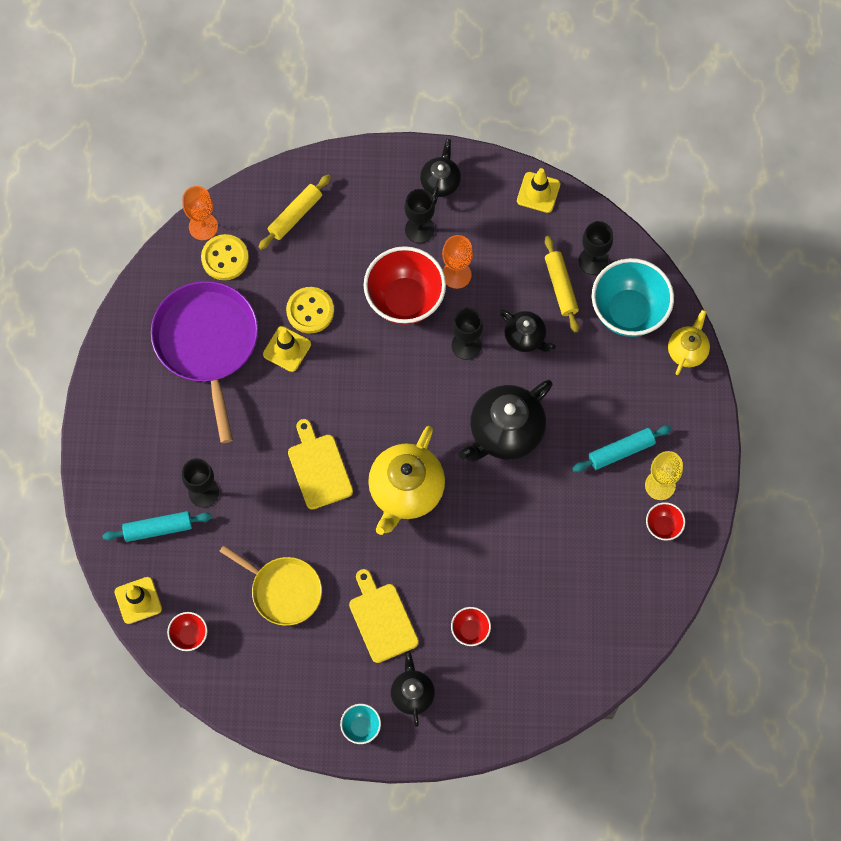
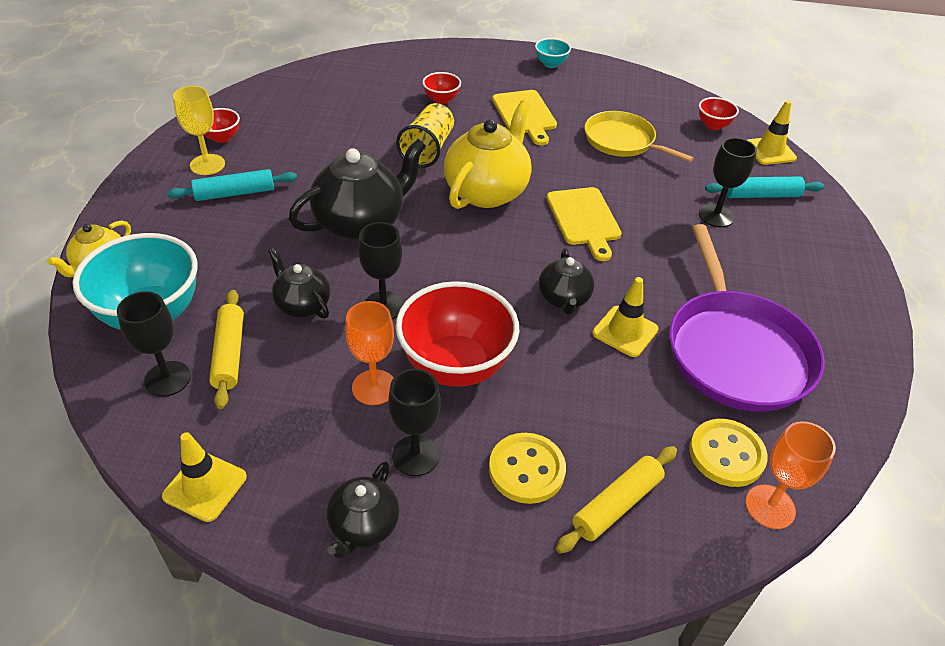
camera: 175 degrees left, 25 degrees down
yellow button [286,287,334,333] -> yellow button moved to [489,433,566,504]
black teapot [391,651,435,727] -> black teapot moved to [539,248,594,315]
none -> yellow cup [396,103,454,168]

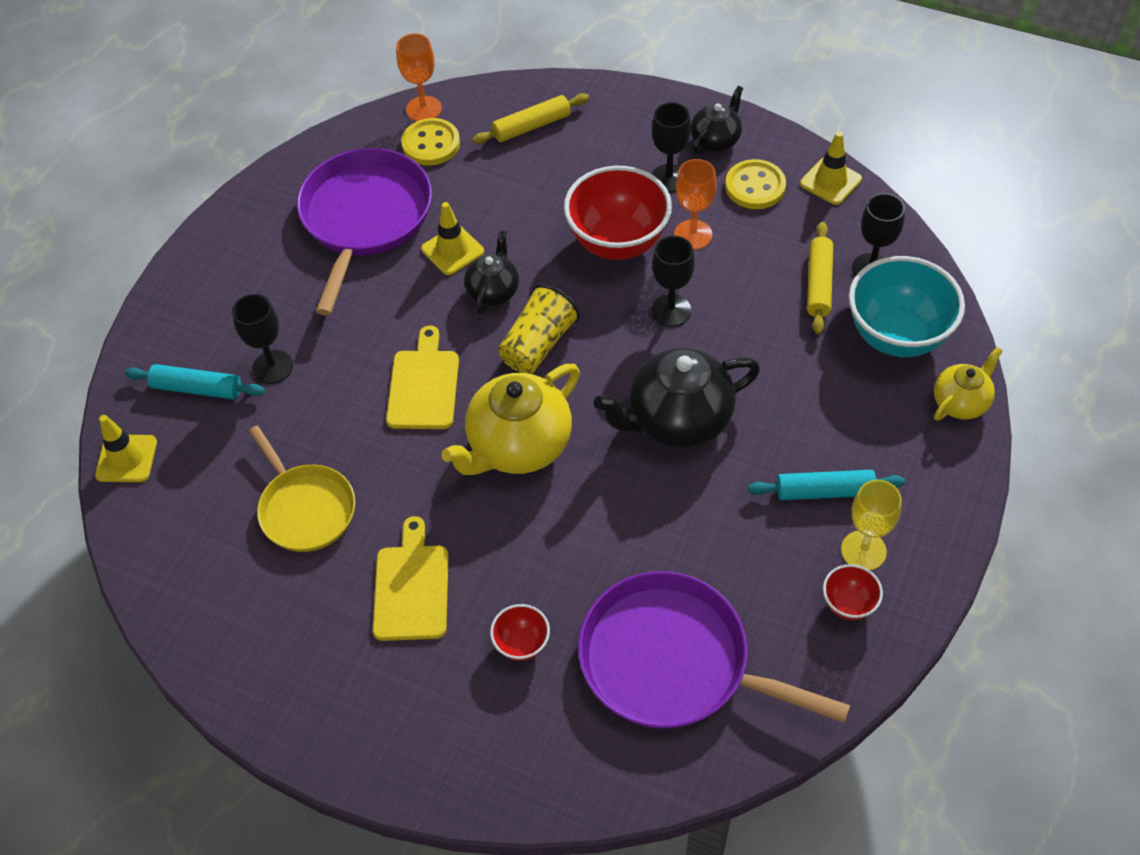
camera: 160 degrees left, 10 degrees up
black teapot [268,248,330,319] -> none
yellow cup [396,103,454,168] -> yellow cup moved to [498,284,580,373]
yellow button [489,433,566,504] -> yellow button moved to [725,159,786,209]
turquoise bowl [535,38,571,68] -> none
red bowl [699,97,739,130] -> none
none -> purple pan [578,571,851,729]

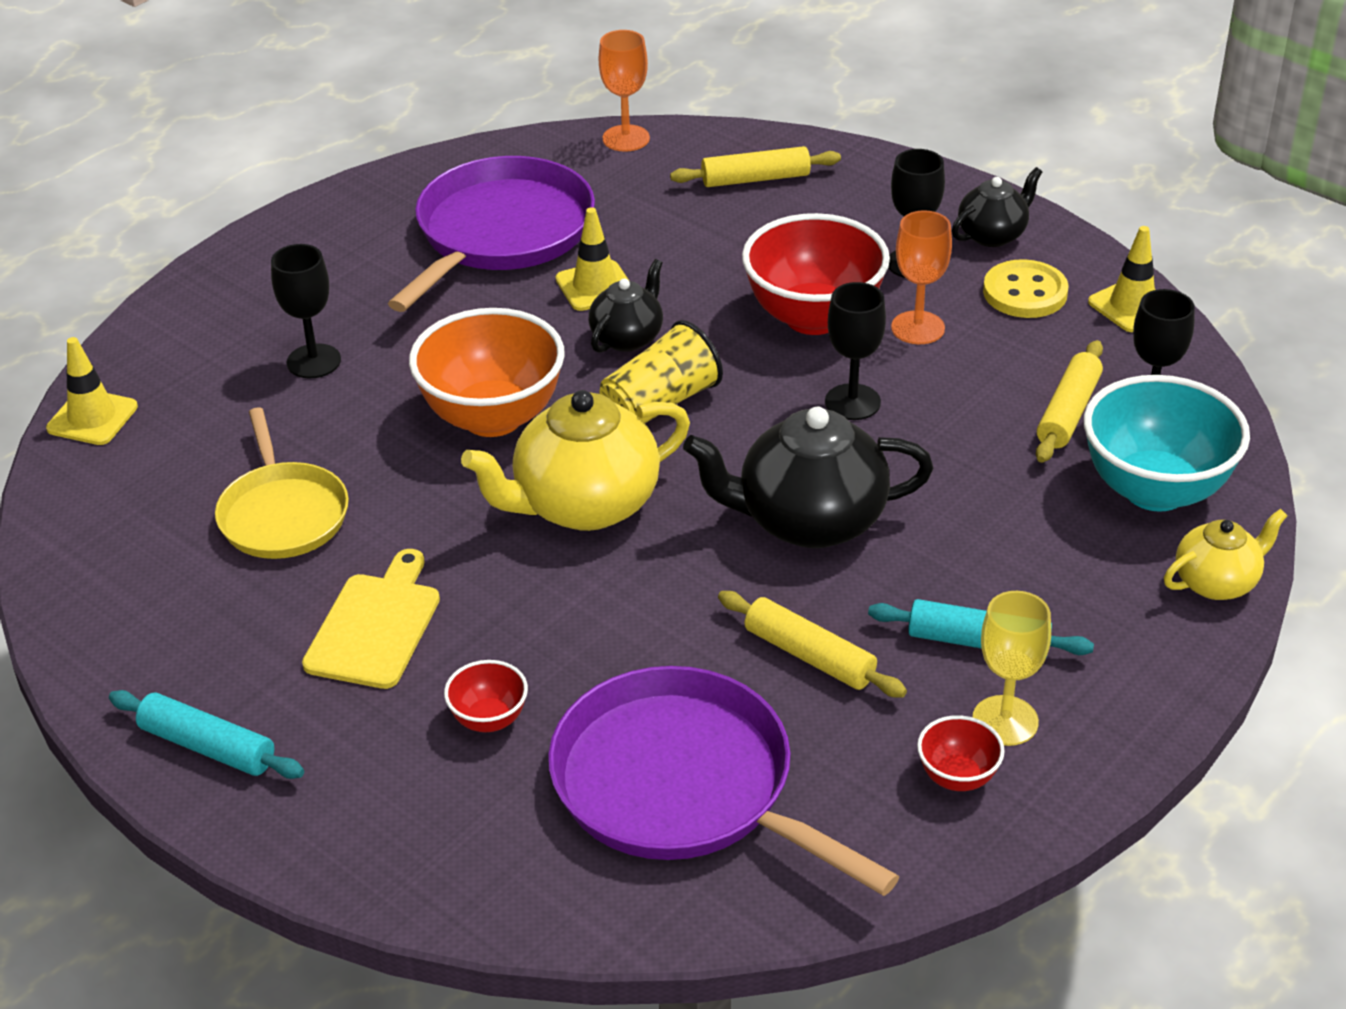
camera: 15 degrees right, 15 degrees down
turquoise rolling pin [124,364,265,399] -> turquoise rolling pin moved to [109,690,304,779]
yellow cutting board [386,325,459,429] -> orange bowl [409,308,565,437]
yellow button [401,118,460,166] -> none
none -> yellow rolling pin [718,591,907,697]

